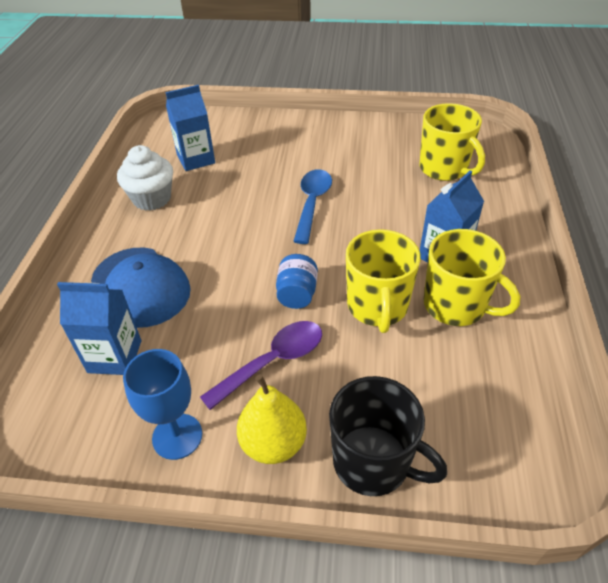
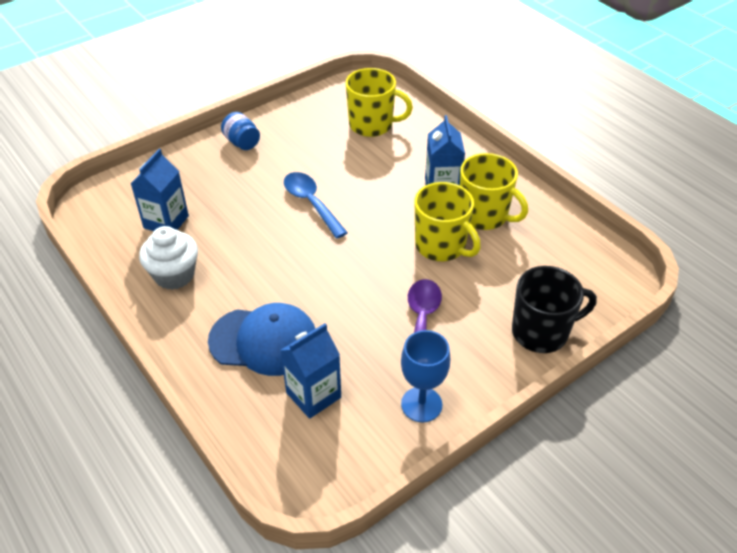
camera: 45 degrees left, 0 degrees up
yellow pear [237,374,307,464] -> none
blue jar [276,254,318,309] -> blue jar moved to [221,112,260,150]
yellow mug [424,229,520,326] -> yellow mug turned 45 degrees clockwise [460,153,528,230]

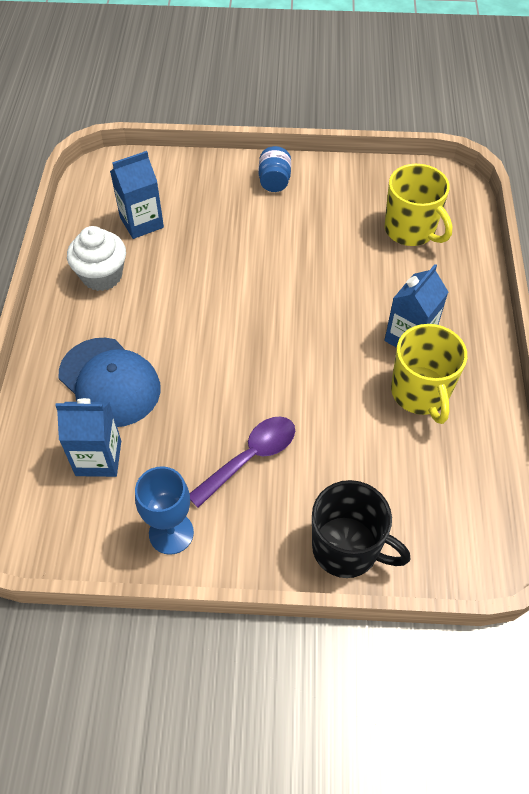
camera: 40 degrees right, 10 degrees up
blue spoon [284,172,348,238] -> none
yellow mug [414,182,481,261] -> none

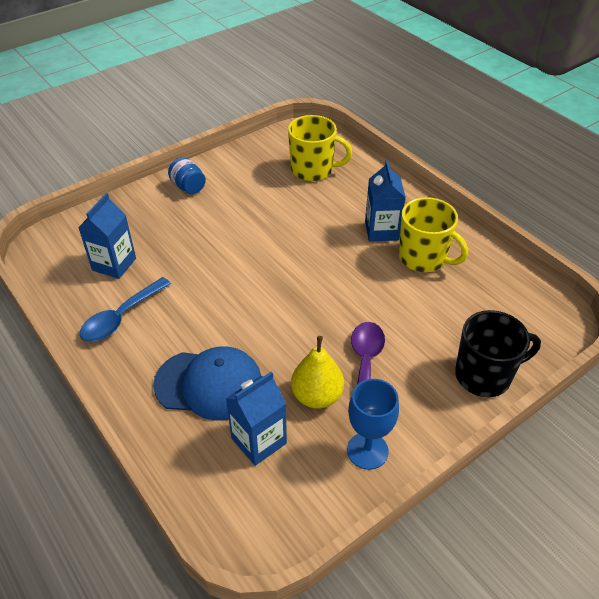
camera: 40 degrees left, 10 degrees down
white cupcake [67,226,126,291] -> blue spoon [80,277,171,342]
none -> yellow pear [291,336,344,409]

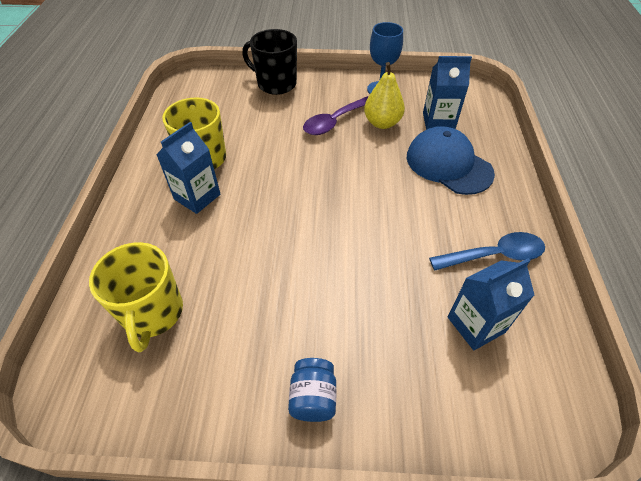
camera: 140 degrees left, 5 degrees up
yellow mug [288,115,352,181] -> yellow mug turned 150 degrees counterclockwise [89,242,183,353]

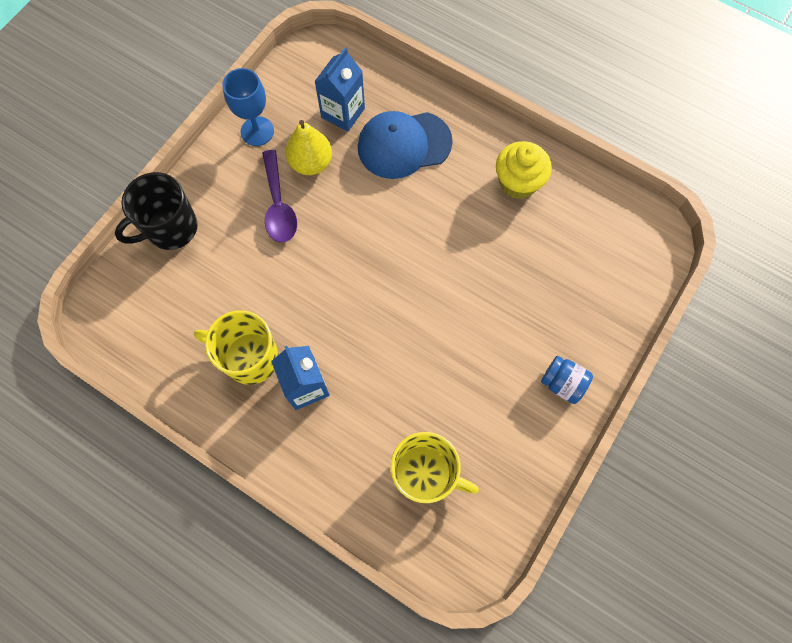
camera: 60 degrees left, 20 degrees up
blue spoon [429,232,545,271] -> yellow cupcake [496,141,552,199]
blue carton [448,258,534,350] -> none

